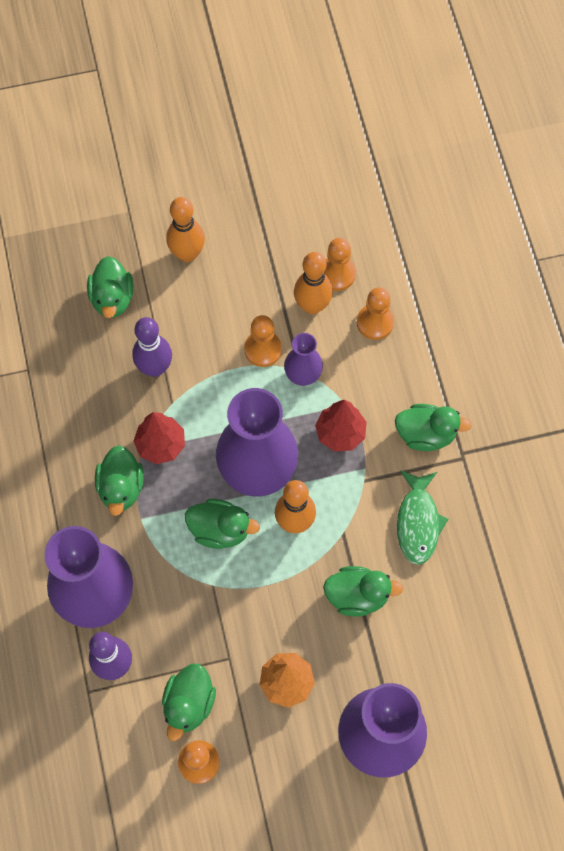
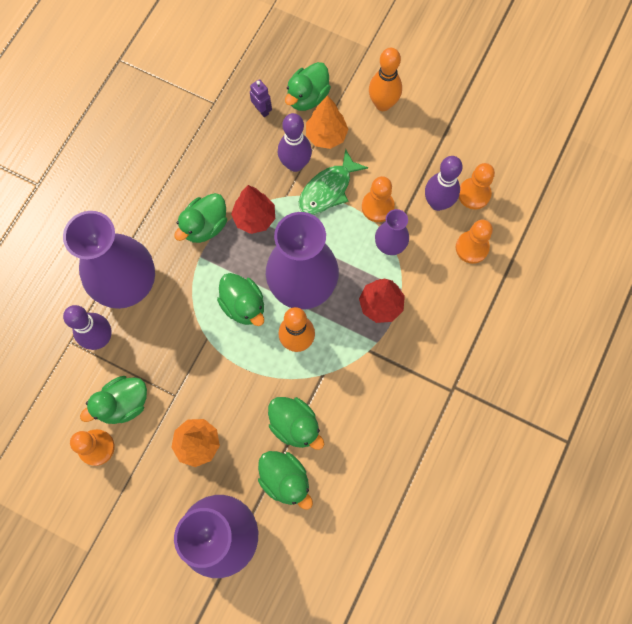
camera: 40 degrees right, 5 degrees up
orange bowling pin [294,252,333,315] -> purple bowling pin [425,156,463,211]
green duck [395,404,472,451] -> green duck moved to [258,451,313,510]
green fish [397,470,449,565] -> green fish moved to [299,149,368,215]
none -> purple robot [250,79,272,117]
none -> orange tree [306,95,348,149]

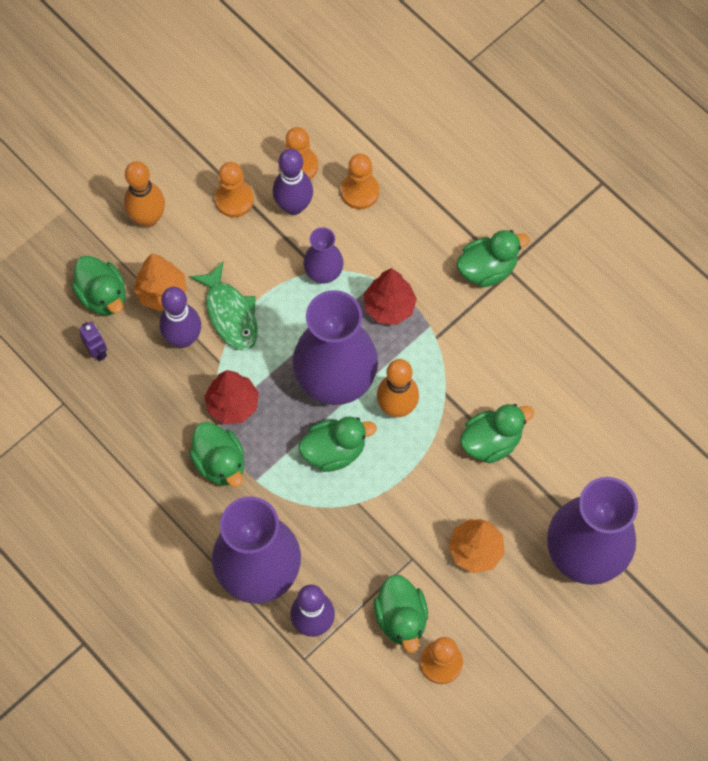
camera: 70 degrees left, 5 degrees down
purple robot [250,79,272,117] -> purple robot turned 75 degrees clockwise [79,321,107,361]
green duck [258,451,313,510] -> green duck moved to [457,230,530,287]
orange pawn [362,176,395,222] -> orange pawn moved to [215,162,254,217]

